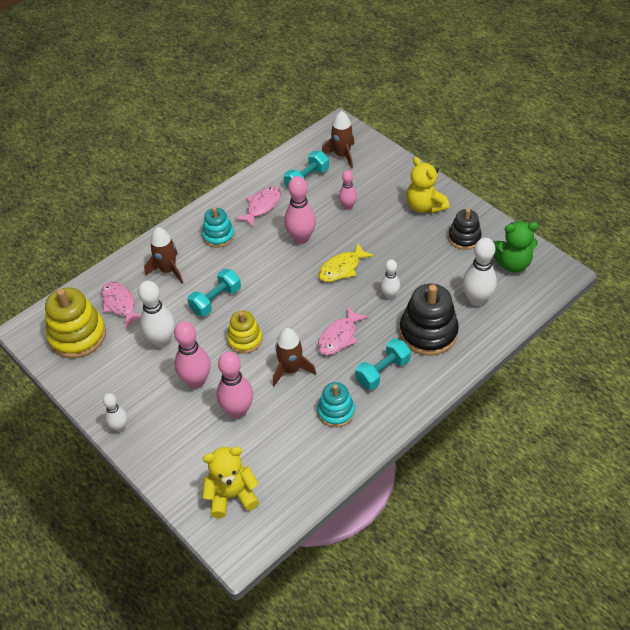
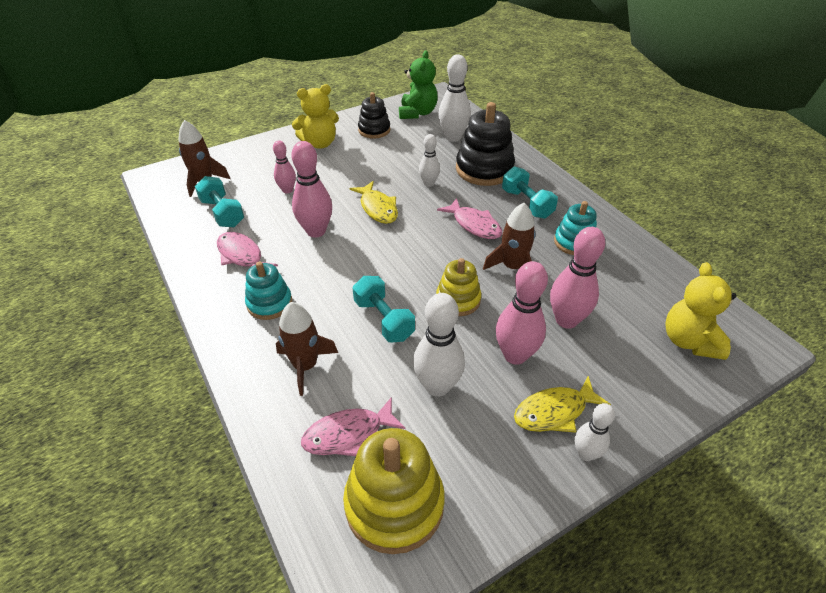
camera: 80 degrees left, 5 degrees down
none -> yellow fish [514,376,611,433]

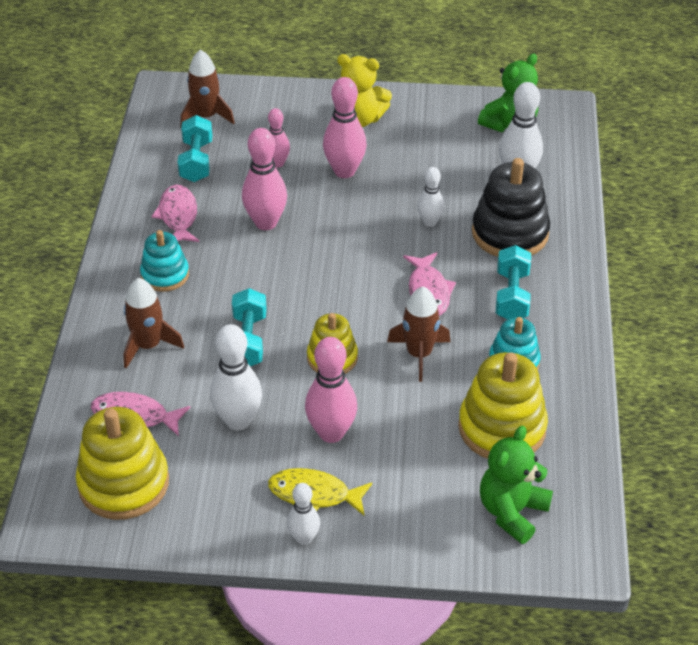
camera: 35 degrees right, 0 degrees up
yellow fish [349,181,398,224] -> none
black stacking toy [358,92,390,139] -> none
pink bowling pin [550,227,605,329] -> pink bowling pin moved to [323,77,367,178]
yellow teddy bear [665,262,736,360] -> green teddy bear [480,426,553,544]
none -> yellow stacking toy [458,352,548,459]

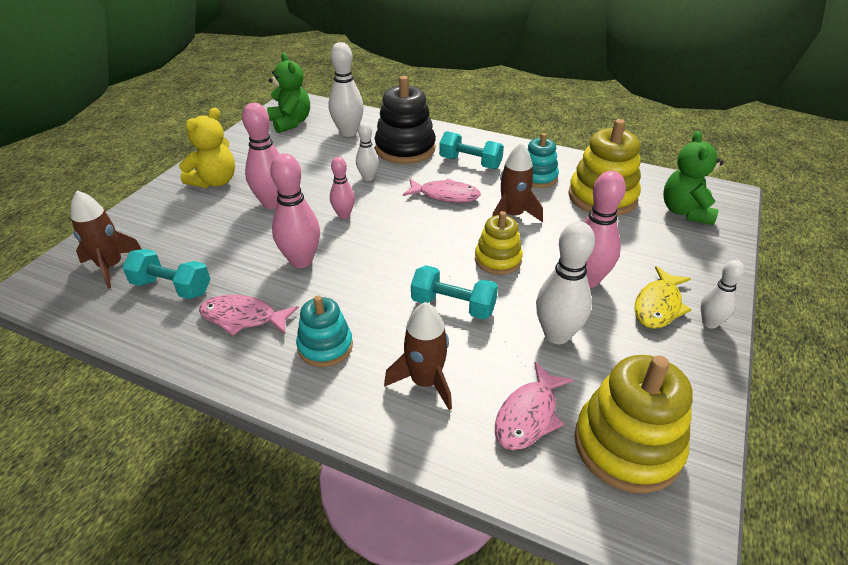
camera: 70 degrees left, 5 degrees down
pink bowling pin [268,108,290,167] -> pink bowling pin moved to [330,157,355,219]
green teddy bear [480,426,553,544] -> green teddy bear turned 45 degrees clockwise [663,131,723,225]

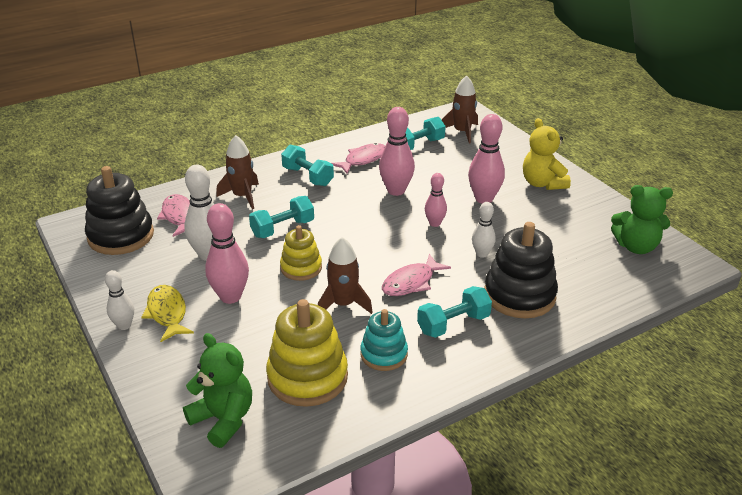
camera: 125 degrees right, 5 degrees down
turquoise stacking toy [296,295,353,367] -> turquoise dumbbell [281,145,334,186]
white bowling pin [329,42,364,137] -> none
yellow stacking toy [574,355,693,493] -> black stacking toy [85,166,154,255]

